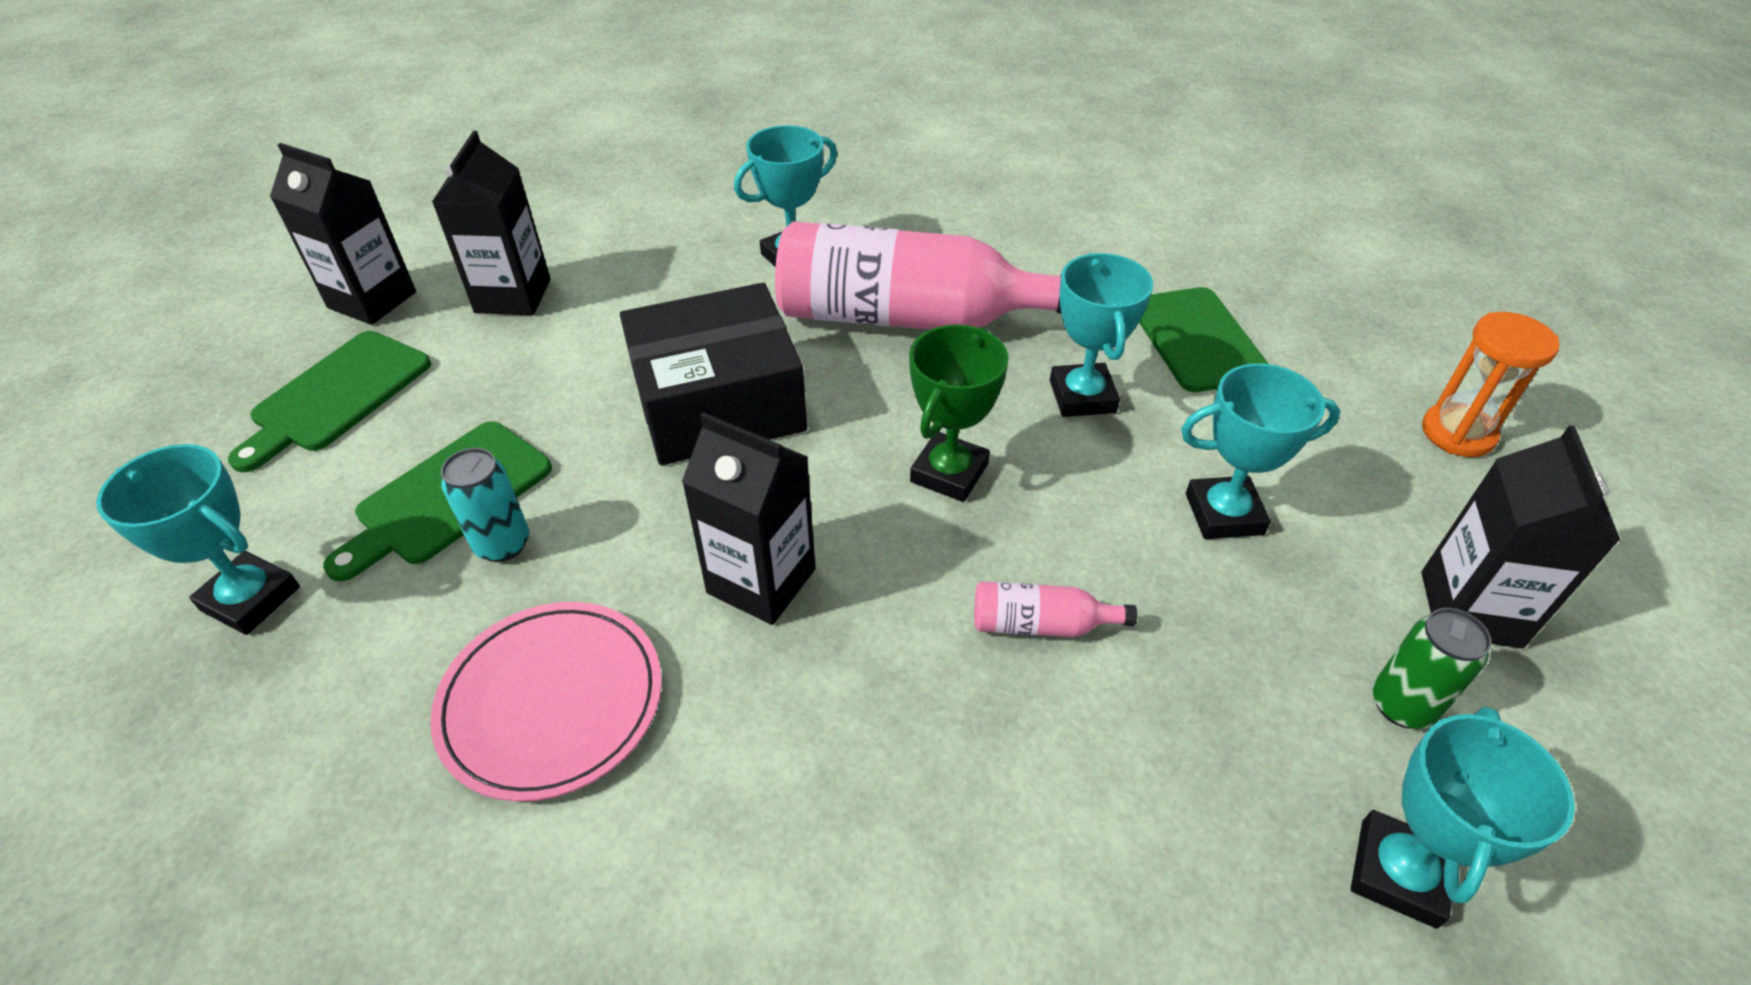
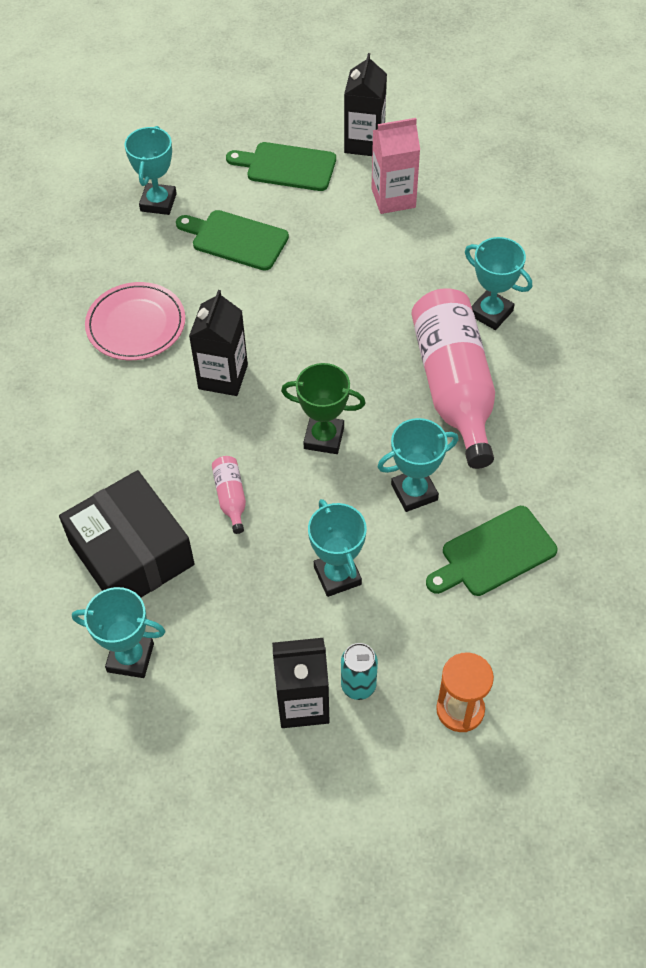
camera: 75 degrees right, 10 degrees up
black carton [432,131,551,315] -> pink carton [371,118,420,214]
turquoise can [441,448,529,562] -> turquoise can moved to [341,643,378,700]
black box [620,283,807,465] -> black box moved to [59,470,195,598]
green can [1373,608,1492,729] -> none

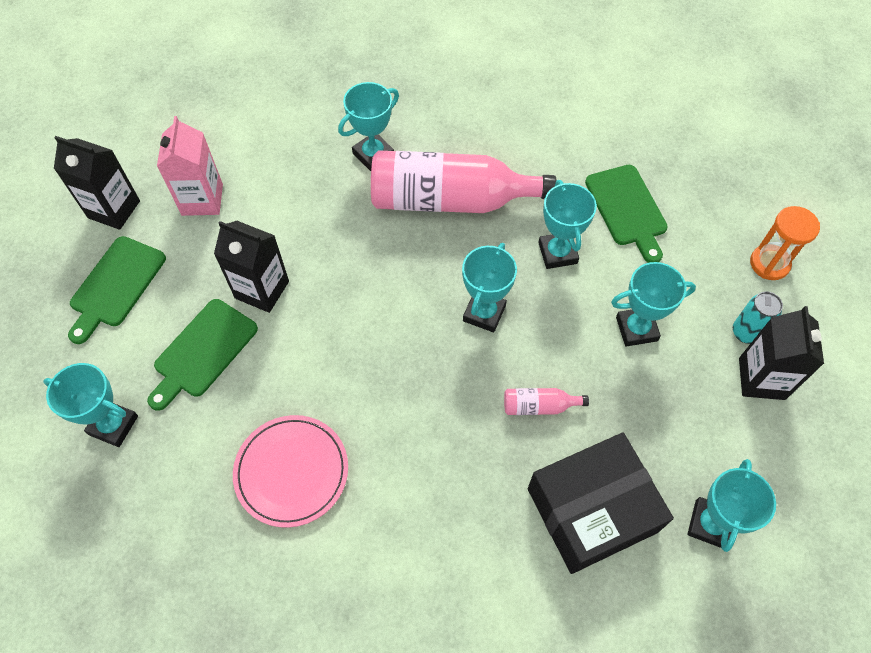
camera: 80 degrees left, 5 degrees up
black carton [189,290,248,396] -> black carton moved to [214,221,289,313]
green trophy [281,363,366,454] -> turquoise trophy [462,243,517,333]

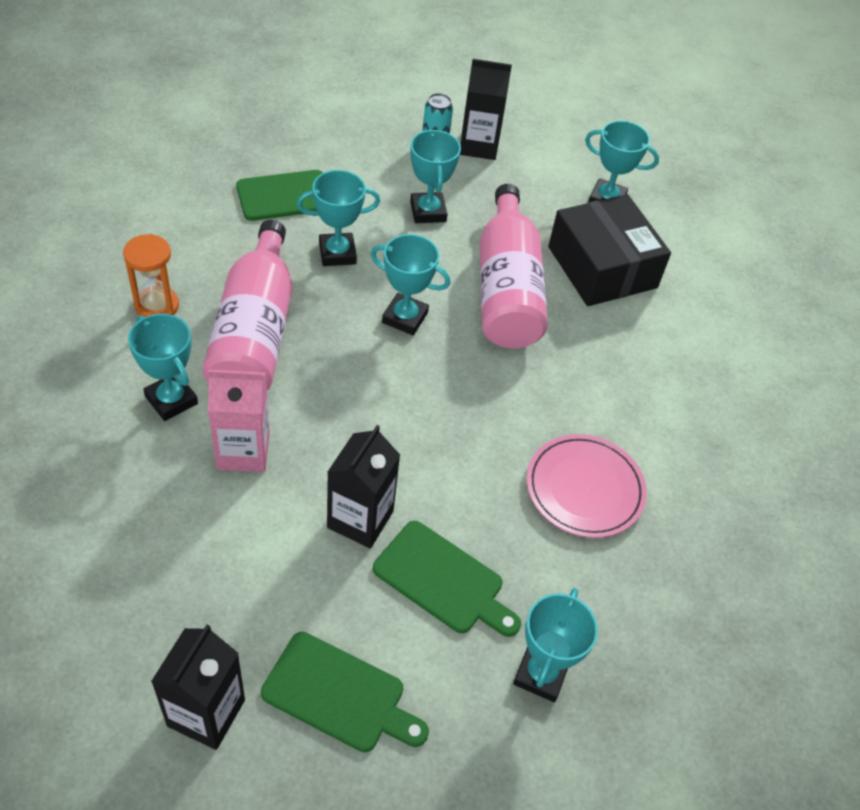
camera: 95 degrees left, 10 degrees down
pink carton [157,116,223,216] -> pink carton moved to [208,370,270,472]
pink bottle [504,388,589,415] -> pink bottle [480,184,548,349], size x2.47
orange hourglass [750,206,820,280] -> orange hourglass moved to [123,234,179,317]

